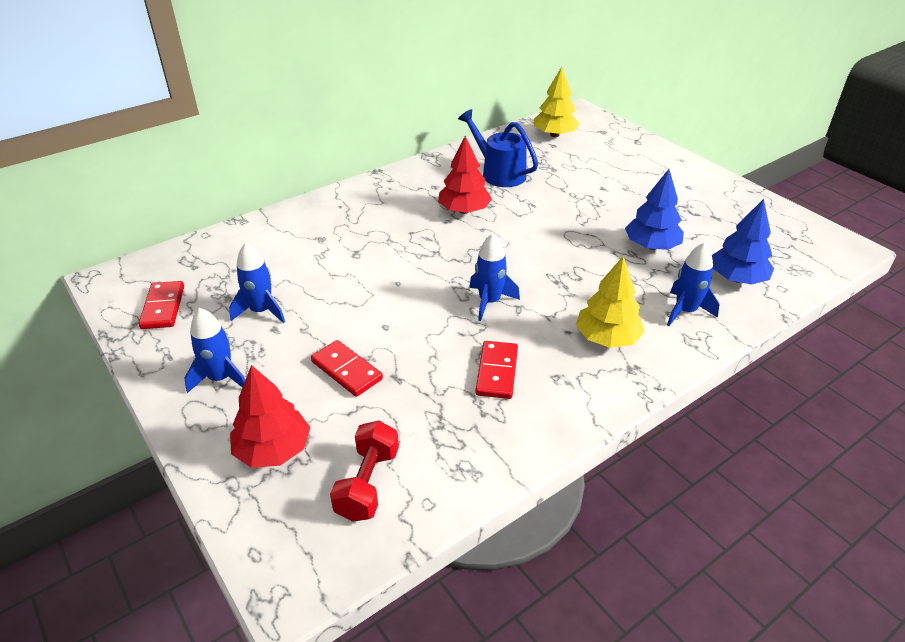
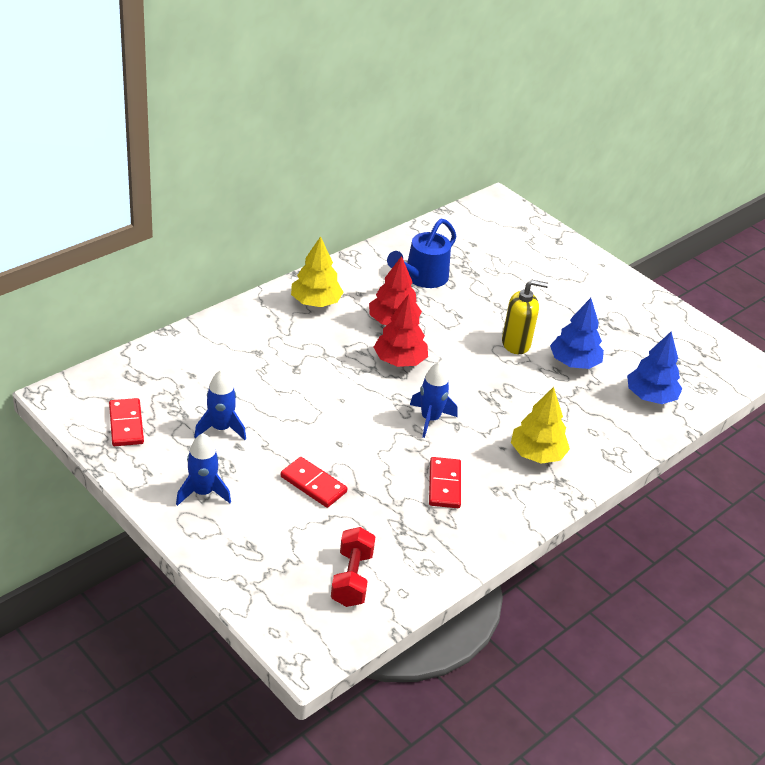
camera: 10 degrees left, 0 degrees up
red tree [230,365,310,468] -> red tree moved to [374,294,428,367]
blue watering can [458,109,538,187] -> blue watering can turned 90 degrees counterclockwise [387,219,456,288]
yellow tree [534,67,579,137] -> yellow tree moved to [291,236,344,307]
blue rocket [667,243,719,326] -> none
none -> yellow soap dispenser [502,280,548,354]

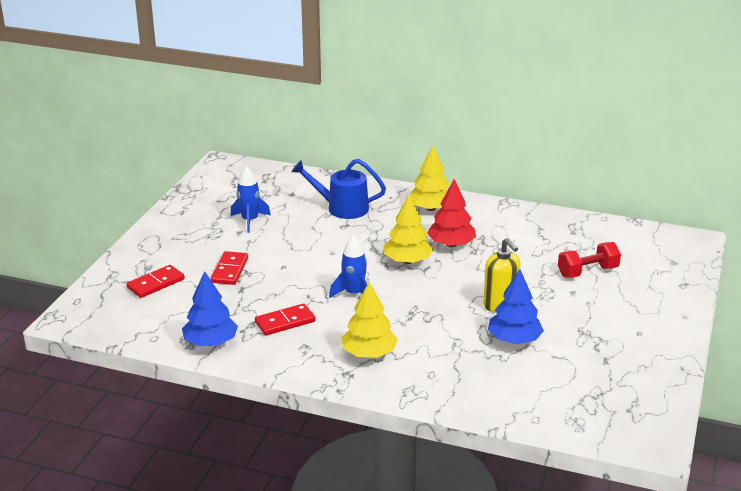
camera: 65 degrees right, 10 degrees down
red domino [109,398,144,446] -> red domino moved to [127,265,185,298]
blue rocket [176,433,231,506] -> none
red dumbbell [331,527,376,607] -> red dumbbell moved to [558,242,621,278]
red tree [374,294,428,367] -> yellow tree [384,195,434,264]
blue watering can [387,219,456,288] -> blue watering can moved to [291,159,386,219]
blue tree [627,332,682,404] -> blue tree moved to [182,271,238,346]

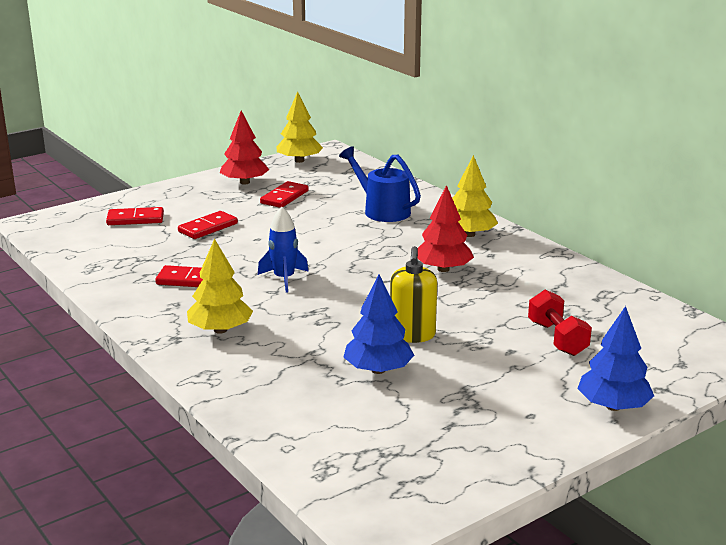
camera: 35 degrees right, 5 degrees down
blue tree [182,271,238,346] -> blue tree moved to [577,306,654,411]
blue rocket [231,166,271,233] -> red domino [260,181,309,208]
yellow tree [384,195,434,264] -> yellow tree moved to [277,92,323,163]
red dumbbell [558,242,621,278] -> red dumbbell turned 60 degrees clockwise [528,290,592,356]
none -> red tree [220,110,269,185]

